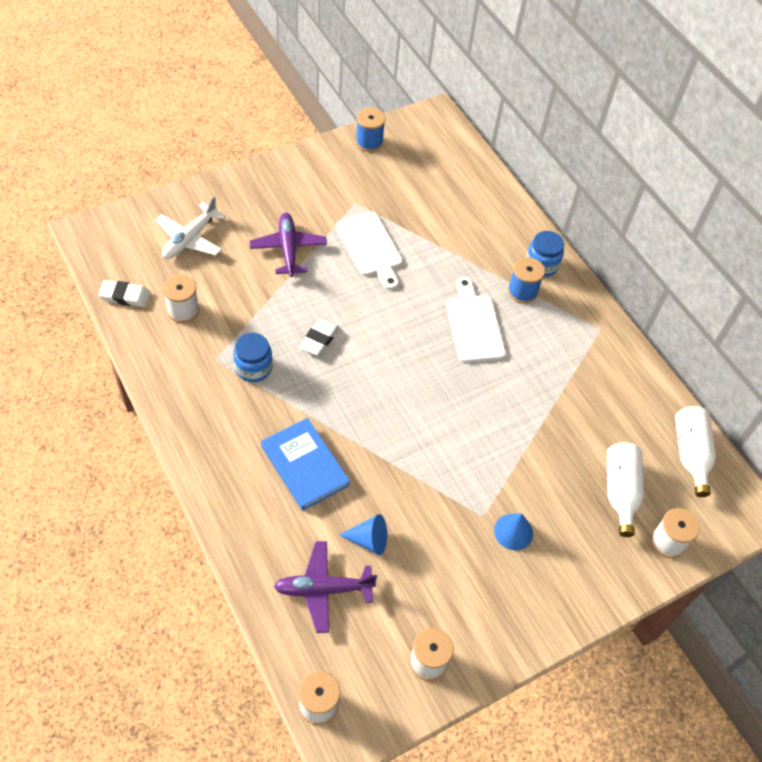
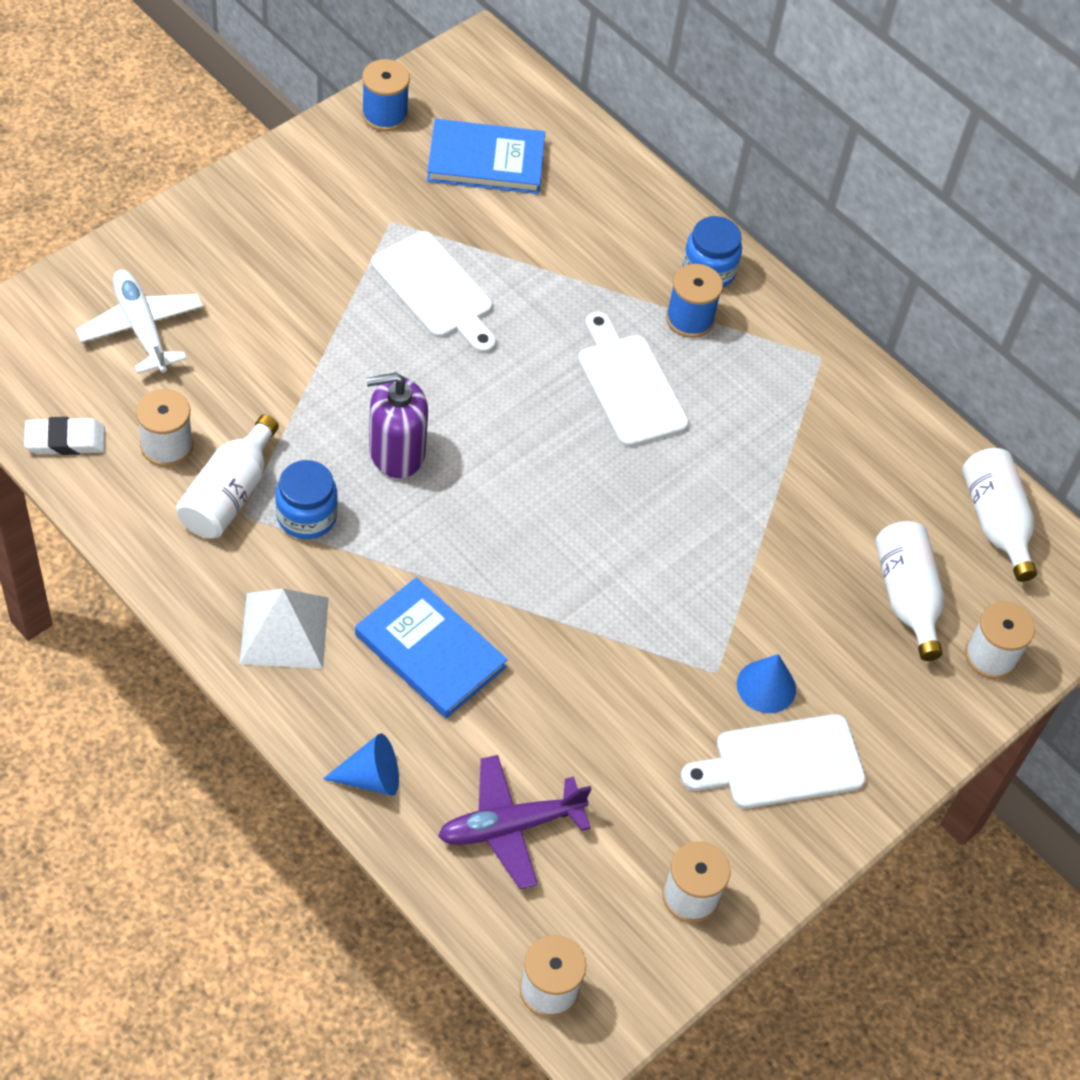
camera: 15 degrees left, 0 degrees up
white plane [156,196,226,259] -> white plane turned 135 degrees clockwise [76,269,203,374]
purple plane [249,213,327,277] -> none
white eraser [300,318,339,356] -> purple soap dispenser [366,372,428,478]
blue cone [340,514,387,555] -> blue cone moved to [323,733,399,796]
none -> white bottle [176,415,279,538]
none -> white pyramid [240,589,329,669]
none -> blue book [427,119,545,194]
none -> white cutting board [681,714,866,809]

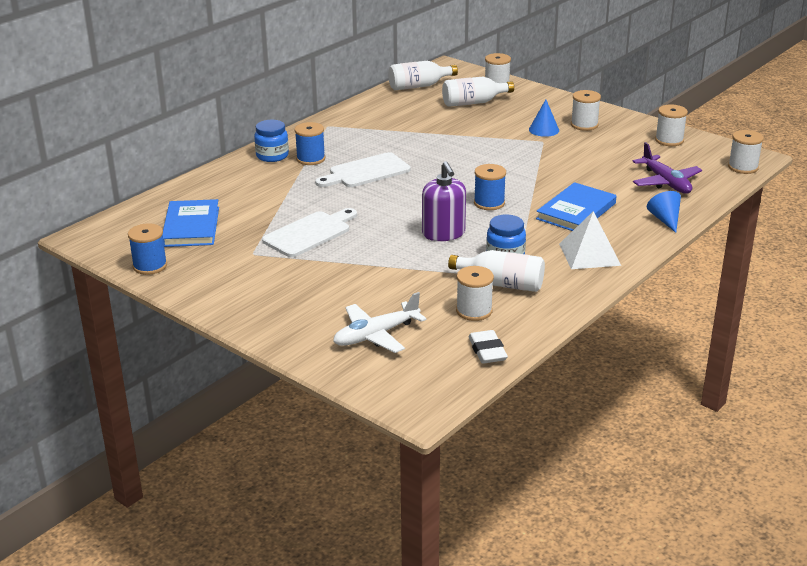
camera: 90 degrees left, 25 degrees down
white cutting board [681,714,866,809] -> white spool [571,90,601,131]
none -> blue spool [474,164,506,210]

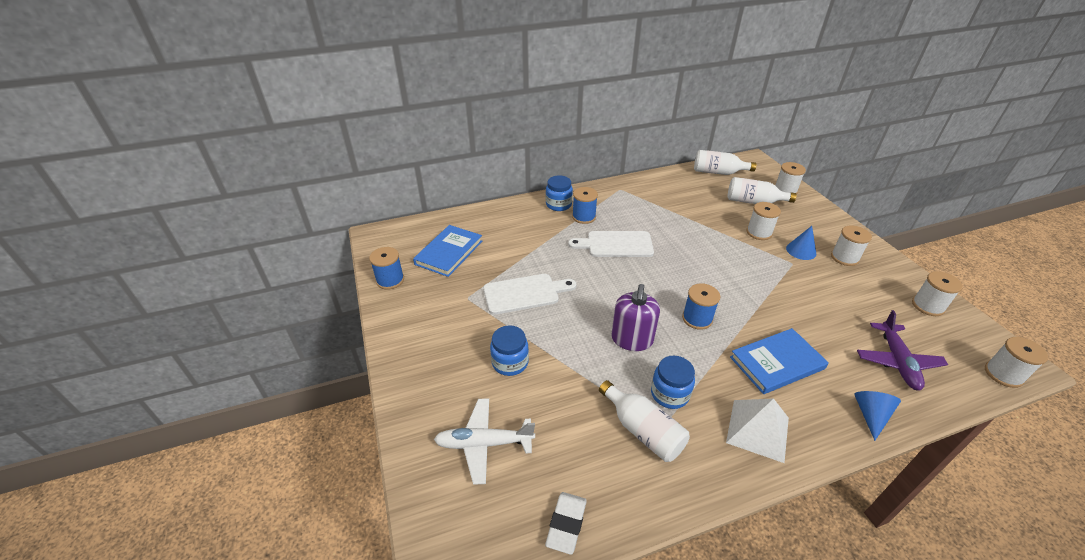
camera: 30 degrees right, 10 degrees up
white spool [456,266,494,321] -> white spool moved to [746,202,781,240]
none -> blue jar [490,325,529,376]

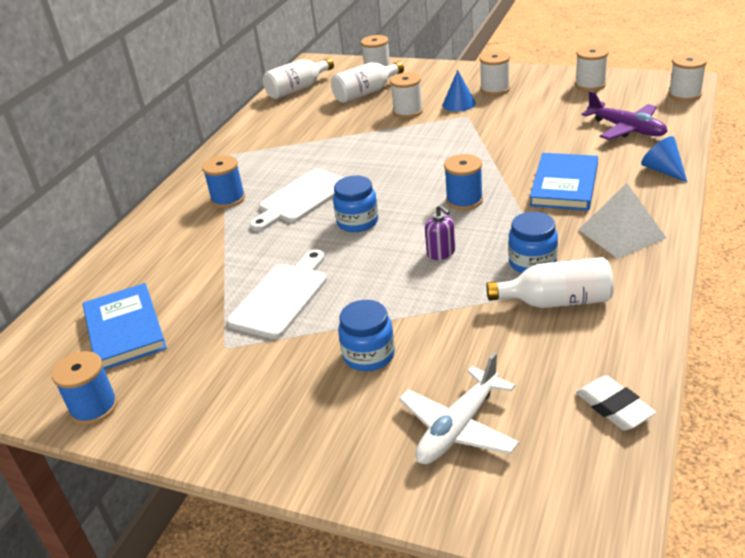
camera: 45 degrees left, 5 degrees down
blue jar [546,175,573,211] -> blue jar moved to [333,176,378,232]
purple soap dispenser [612,284,660,351] -> purple soap dispenser [425,205,455,260], size x0.57

